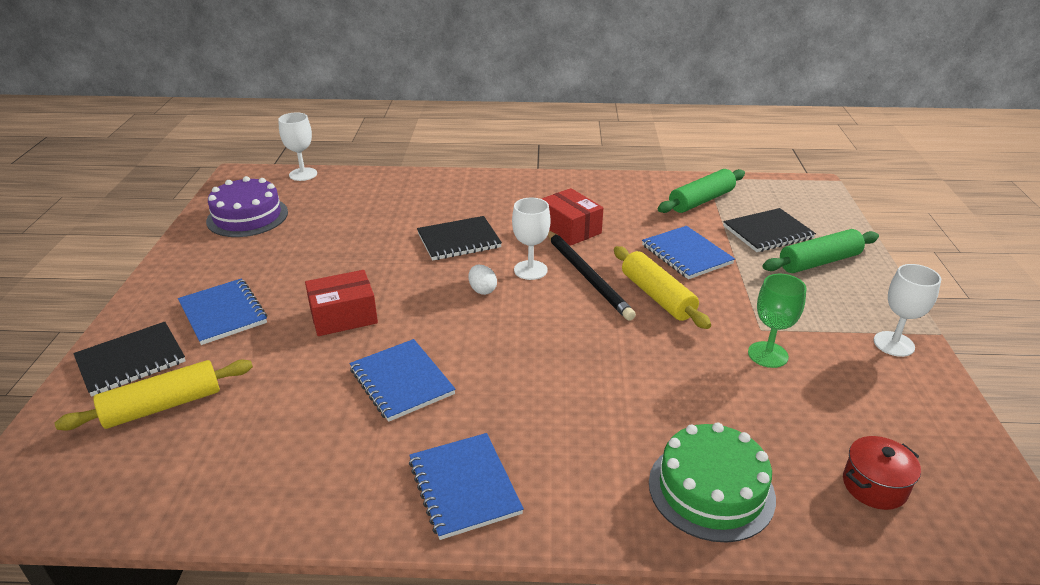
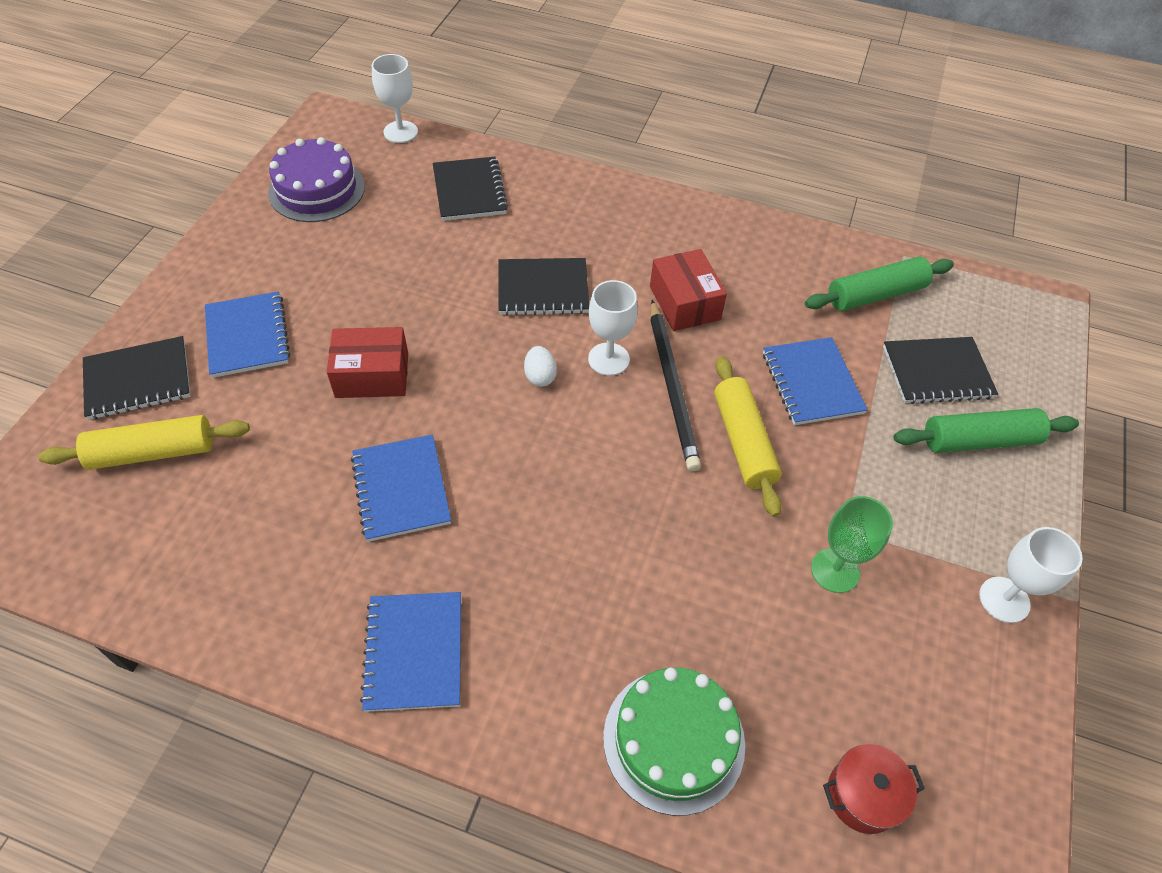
camera: 15 degrees right, 20 degrees up
none -> black notebook [433,157,508,221]

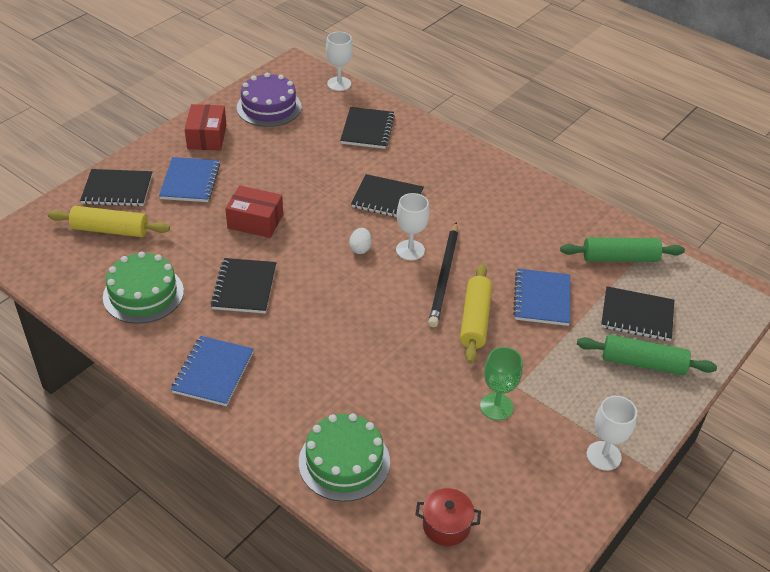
camera: 20 degrees right, 10 degrees down
blue notebook [351,435,451,542] -> black notebook [210,258,277,313]
red box [650,249,727,331] -> red box moved to [185,104,227,151]
none -> green cake [103,251,184,324]

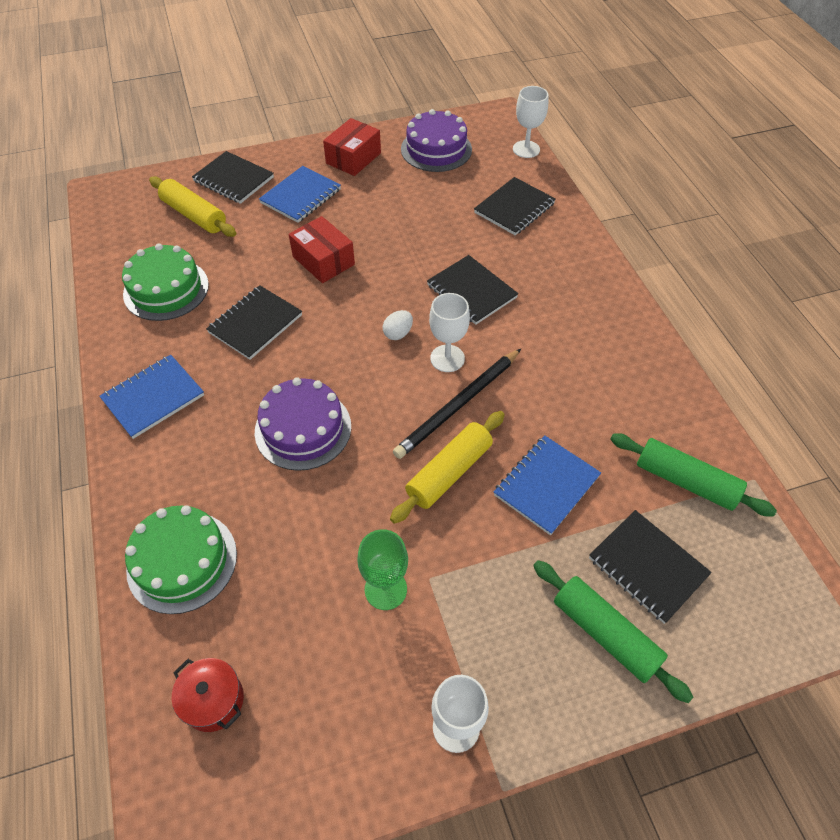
camera: 35 degrees right, 10 degrees up
none -> purple cake [255,377,351,471]

